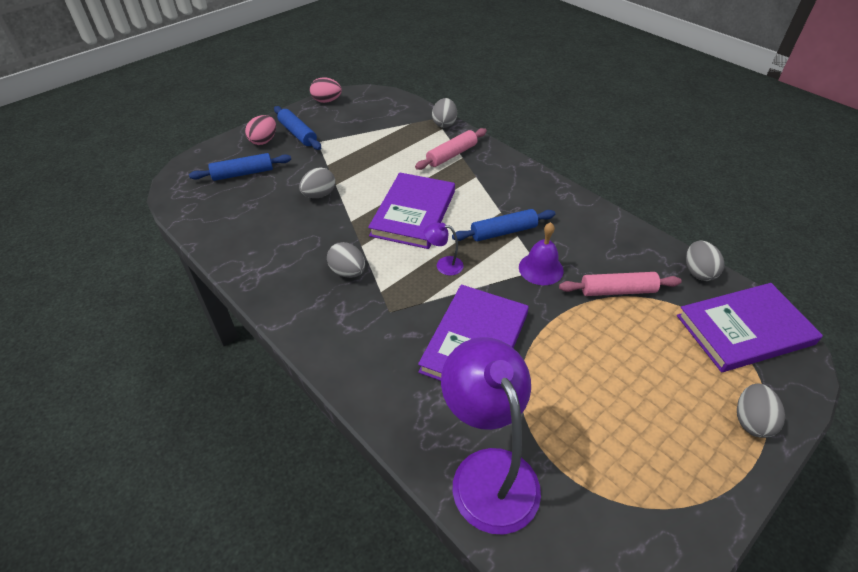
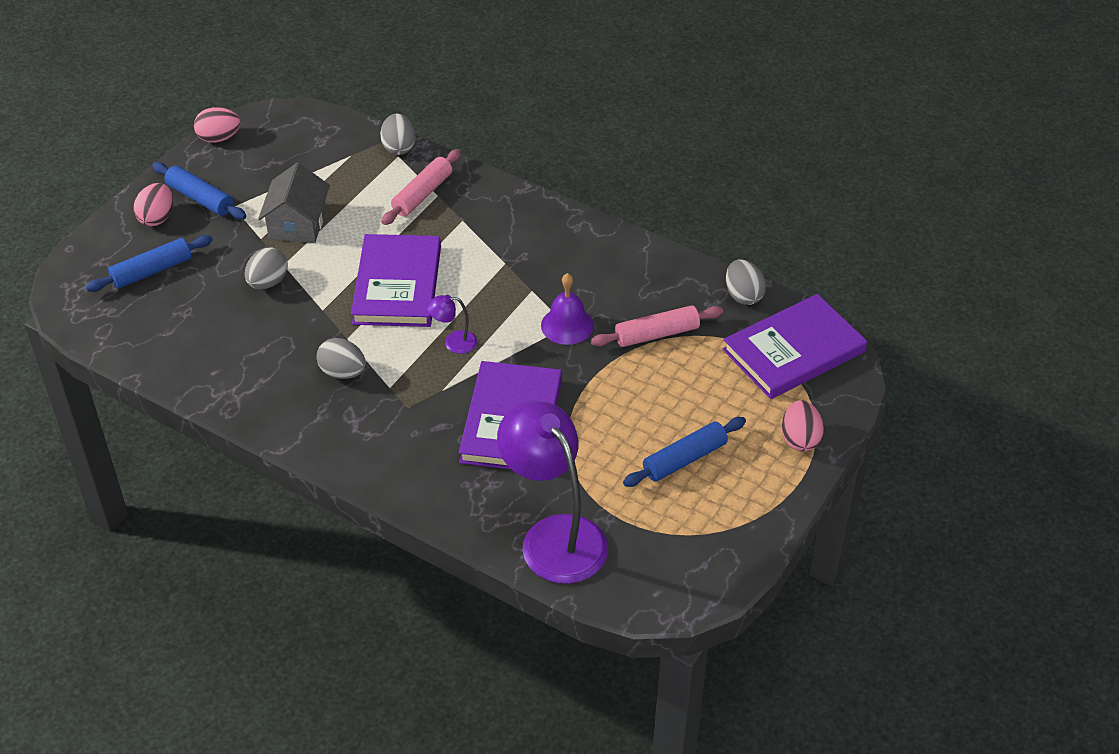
camera: 15 degrees left, 0 degrees up
blue rolling pin [452,209,555,241] -> blue rolling pin moved to [623,417,746,487]
grey egg [737,384,785,438] -> pink egg [782,400,824,451]
none -> grey house [258,163,330,243]

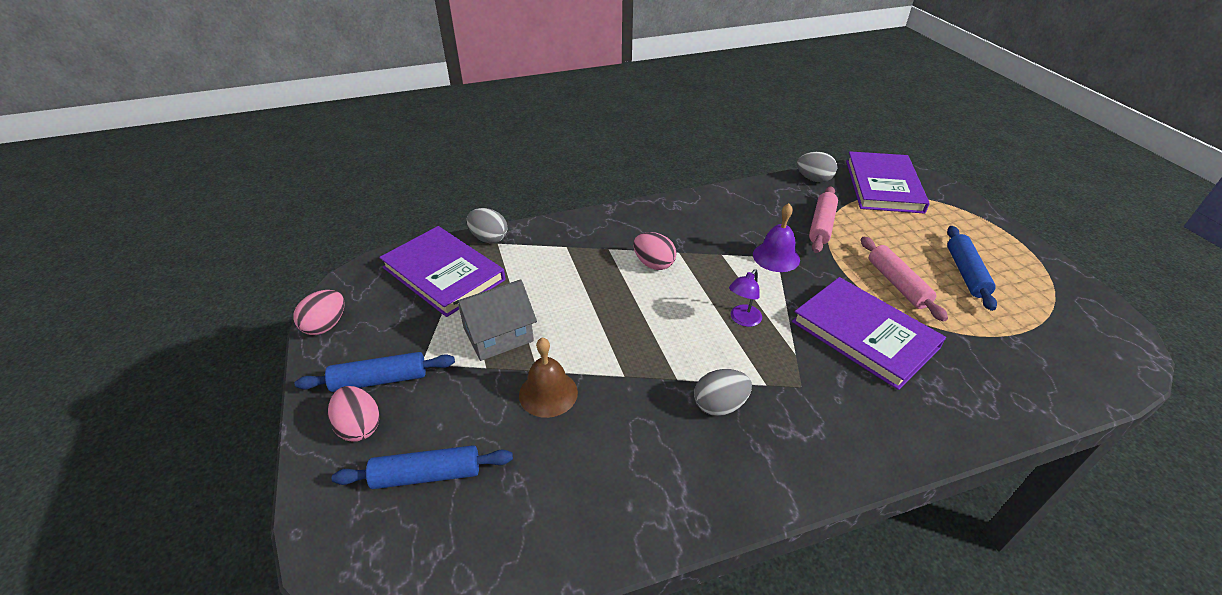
camera: 50 degrees left, 5 degrees down
blue rolling pin [86,235,213,292] -> blue rolling pin turned 75 degrees clockwise [332,445,513,489]
grey egg [245,247,288,289] -> brown bell [519,337,578,418]
grey house [258,163,330,243] -> grey house turned 75 degrees counterclockwise [453,279,537,361]
purple book [351,234,441,327] -> purple book moved to [379,226,505,317]
pink rolling pin [382,149,461,225] -> pink rolling pin moved to [861,237,948,321]
purple lamp [497,401,608,584] -> none
pink egg [782,400,824,451] -> pink egg moved to [633,232,676,270]

